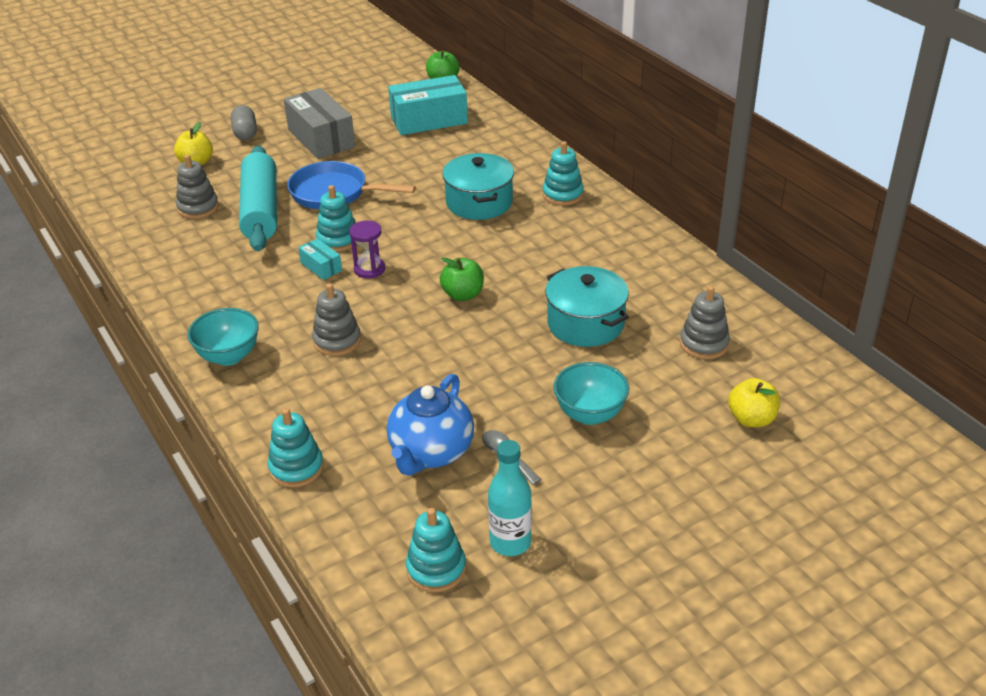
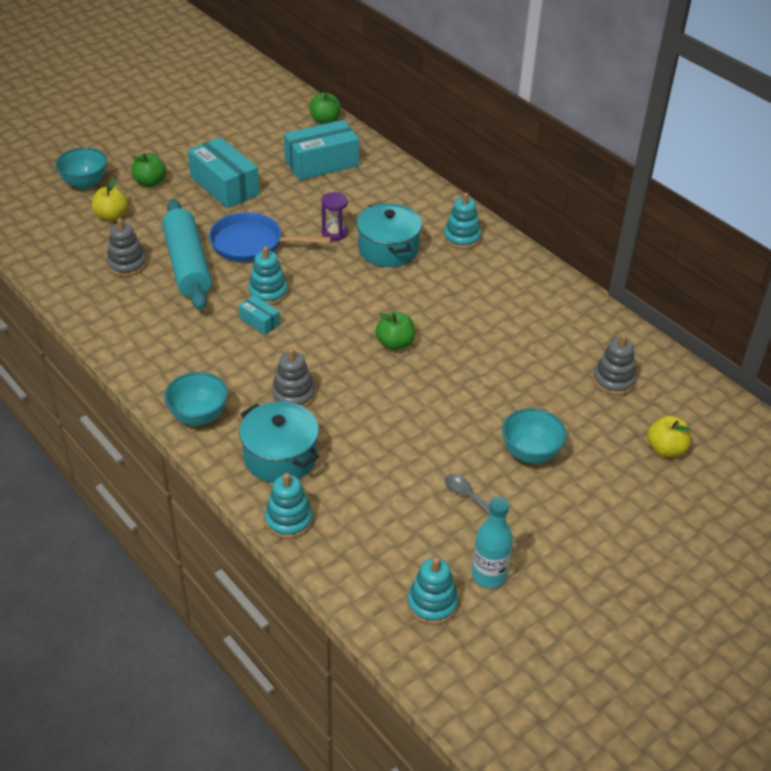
camera: 10 degrees left, 5 degrees up
grey capsule [231,105,257,140] -> green apple [131,153,166,187]
grey box [284,88,355,159] -> turquoise box [188,137,260,208]
purple hourglass [349,220,385,279] -> purple hourglass moved to [321,192,348,241]
blue teapot [387,374,474,476] -> none
turquoise pot [545,266,629,347] -> turquoise pot moved to [239,401,319,483]
none -> turquoise bowl [55,148,107,190]

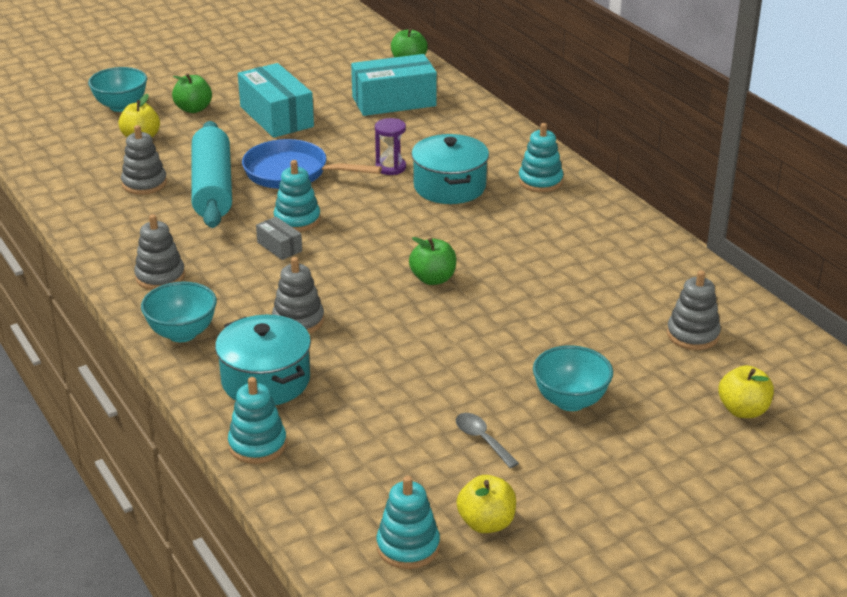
camera: 10 degrees right, 10 degrees down
turquoise box [239,295,280,335] -> grey box [256,217,302,260]
turquoise bottle [472,497,513,588] -> yellow apple [457,475,516,533]
none -> grey stacking toy [134,214,185,290]

